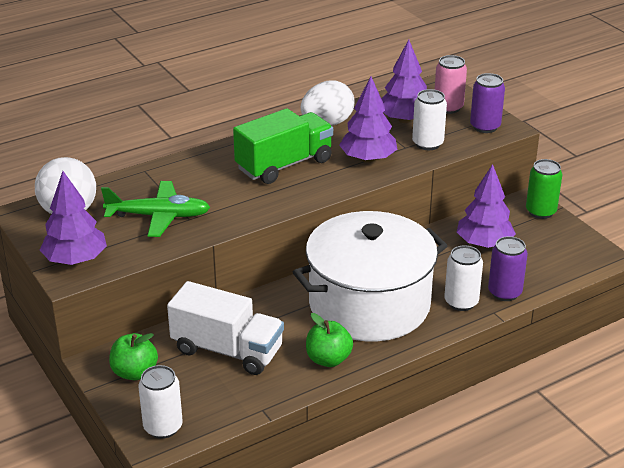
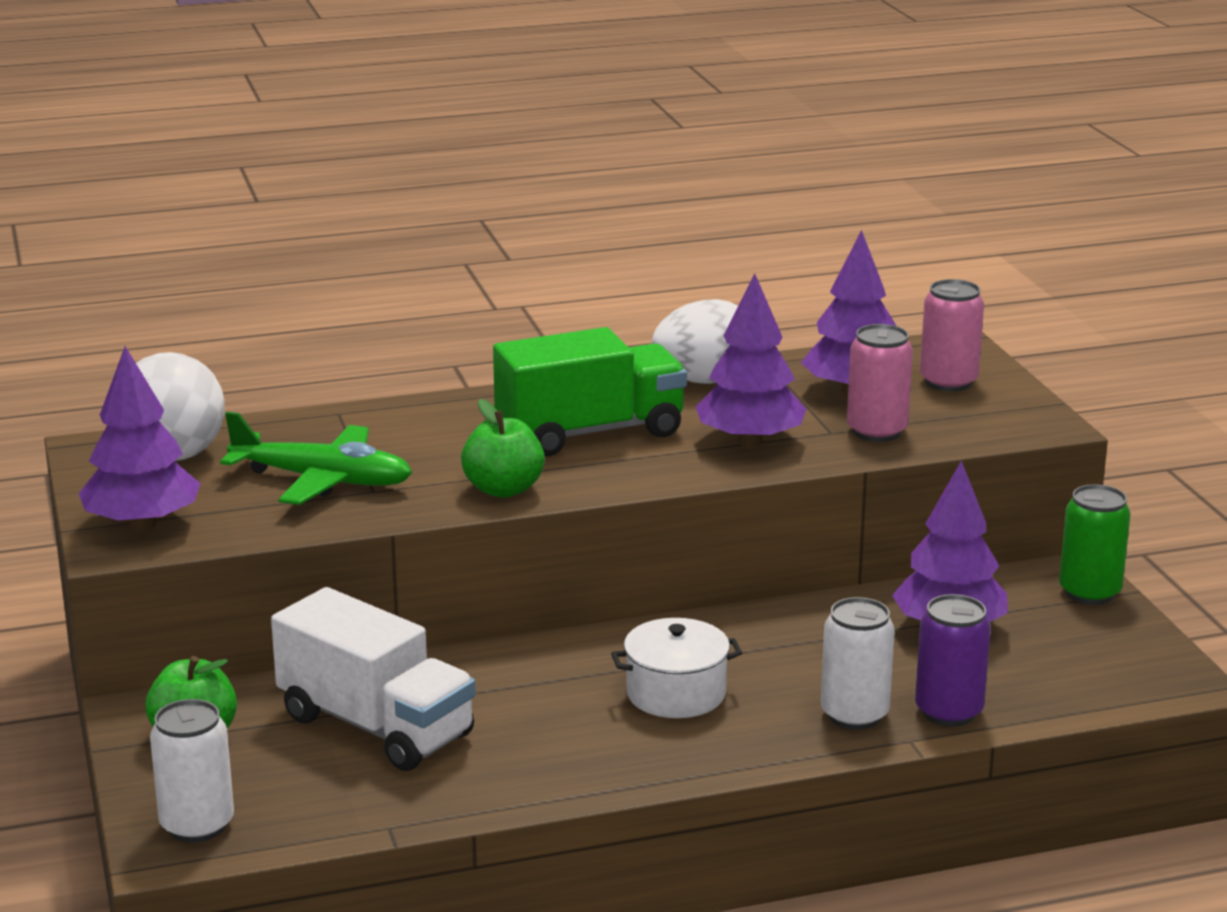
camera: 15 degrees right, 10 degrees down
white pot [293,211,447,342] -> white pot [611,618,742,718], size x0.42
green apple [306,313,353,367] -> green apple moved to [461,399,545,498]
white can [412,89,447,150] -> pink can [847,324,913,442]
purple can [470,73,505,133] -> none

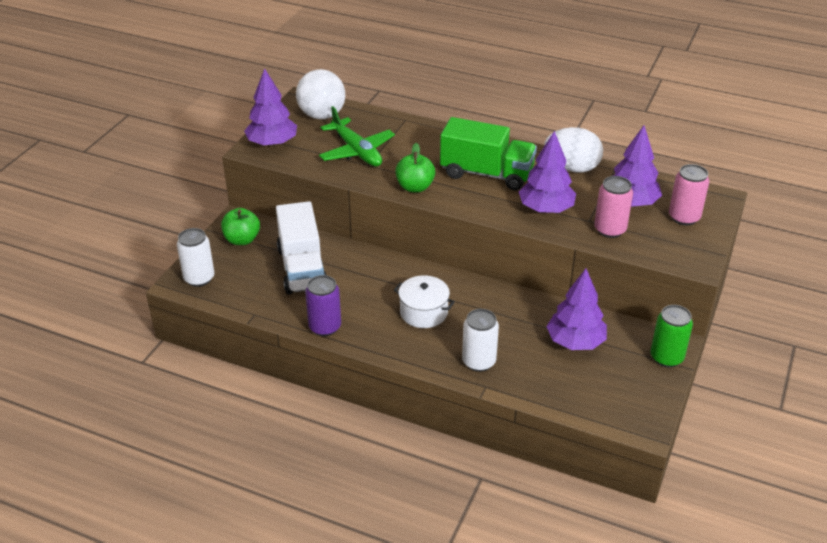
camera: 40 degrees right, 15 degrees up
purple can [915,594,991,727] -> purple can moved to [305,275,341,336]

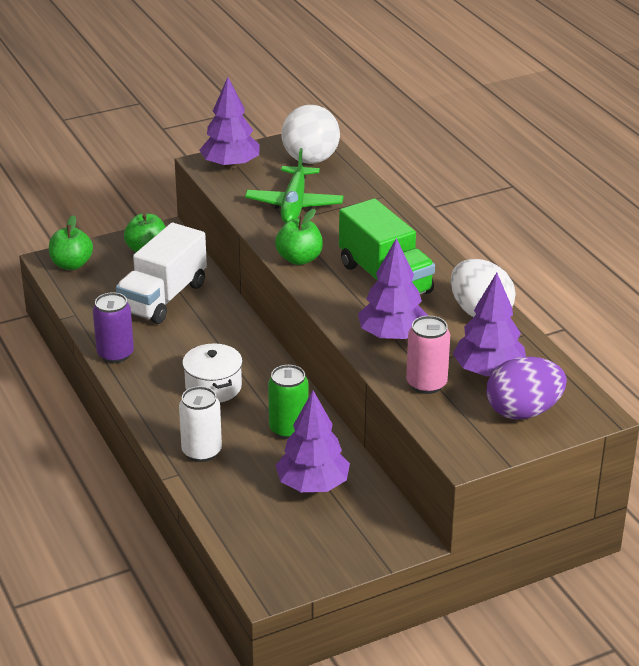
camera: 40 degrees right, 5 degrees down
white can [177,228,214,287] -> green apple [49,215,93,270]
green can [650,305,693,367] -> green can moved to [268,365,309,439]
pink can [669,164,709,226] -> purple egg [486,357,567,420]

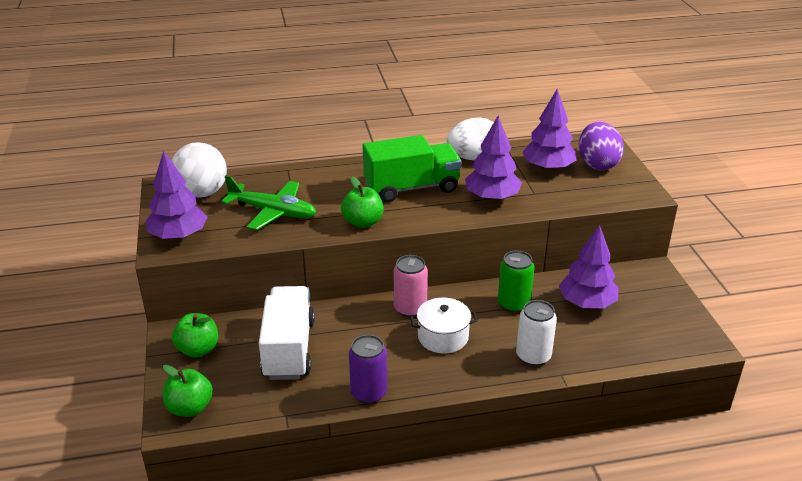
camera: 75 degrees left, 0 degrees up
white truck [116,223,207,324] -> white truck turned 135 degrees counterclockwise [259,286,315,380]
pink can [406,316,450,394] -> pink can moved to [394,255,428,318]

